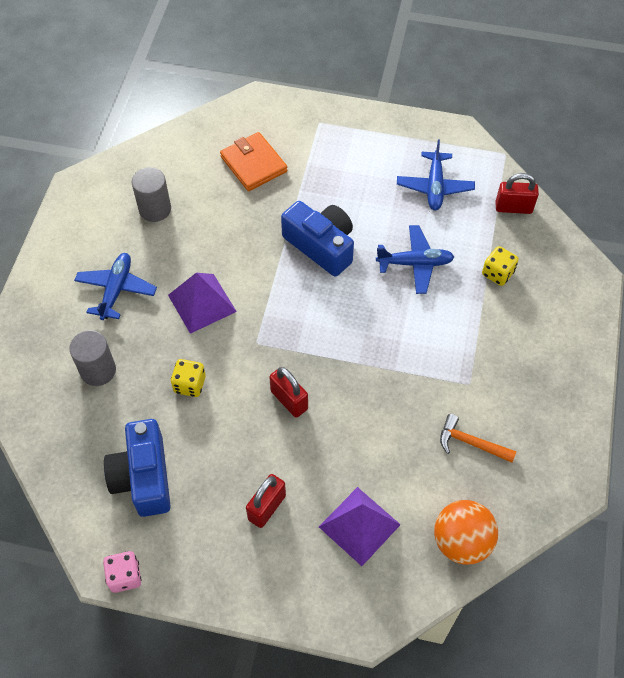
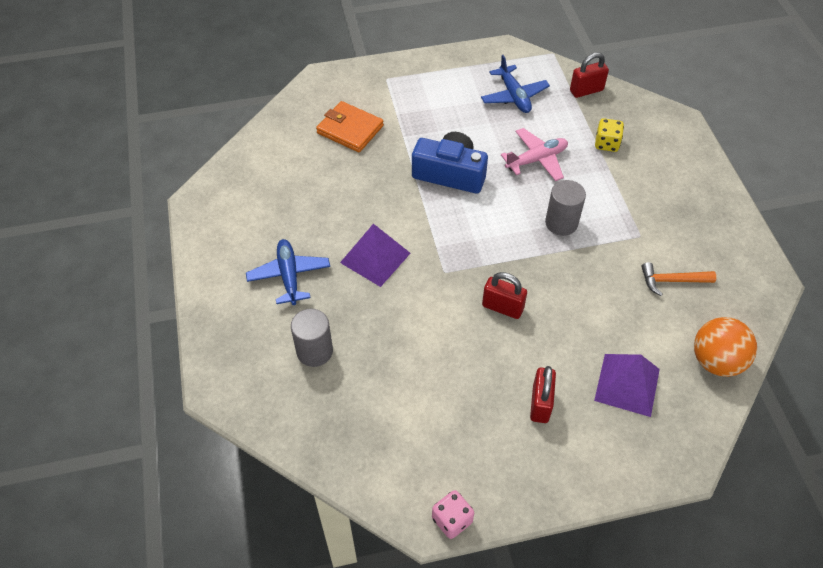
camera: 25 degrees left, 5 degrees down
blue camera [104,419,171,517] -> none
grey cylinder [132,167,171,222] -> grey cylinder moved to [545,180,586,236]
yellow dice [171,359,206,397] -> none
blue plane [376,225,454,294] -> pink plane [501,128,568,181]

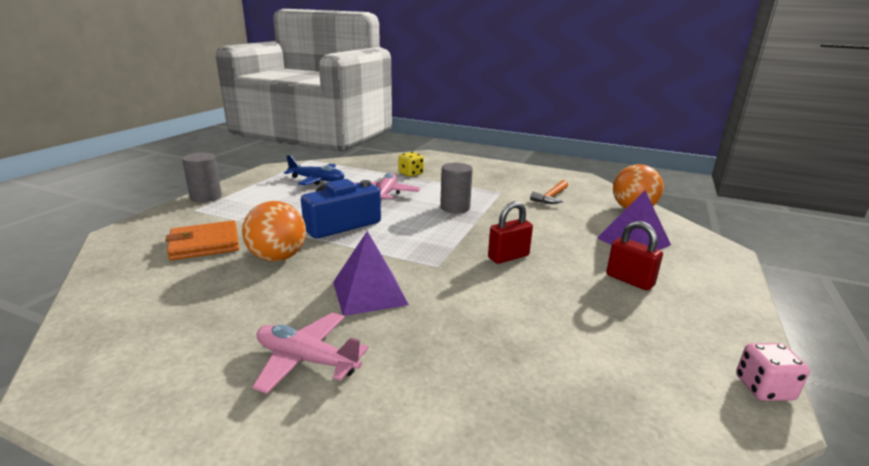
camera: 55 degrees left, 30 degrees down
blue plane [246,239,330,305] -> pink plane [252,312,369,394]
grey cylinder [291,308,333,367] -> grey cylinder moved to [182,153,222,202]
red padlock [570,52,609,98] -> none
none -> orange ball [242,201,306,262]

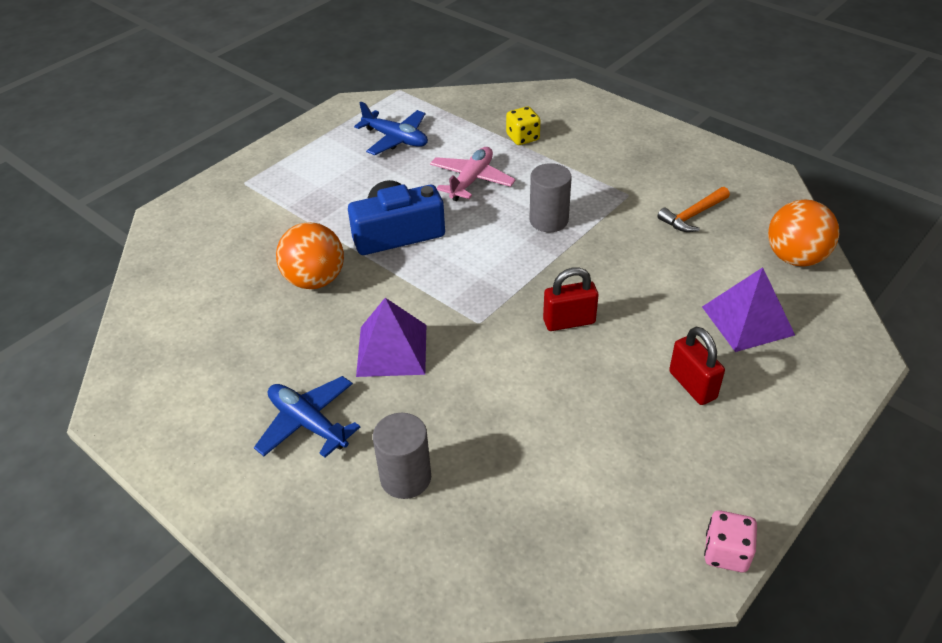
camera: 20 degrees right, 20 degrees up
orange wallet [165,221,239,261] -> none
grey cylinder [182,153,222,202] -> grey cylinder moved to [373,413,431,499]
pink plane [252,312,369,394] -> blue plane [254,376,360,458]

